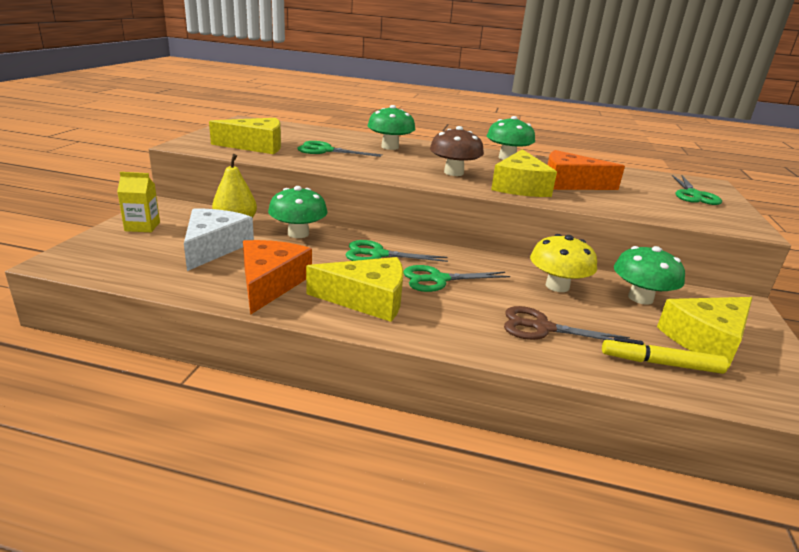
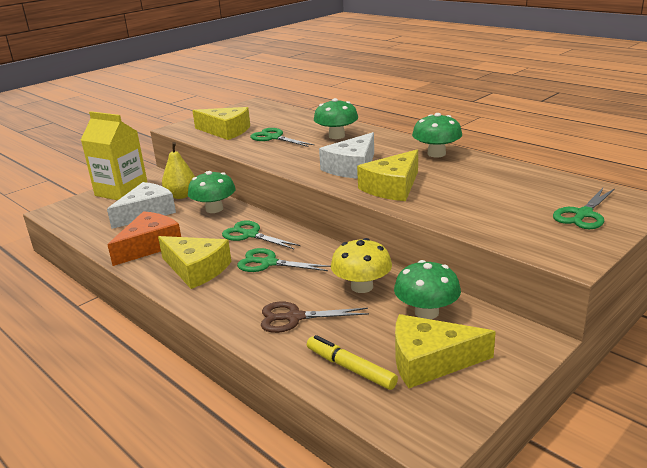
camera: 35 degrees right, 0 degrees up
yellow carton [117,172,160,232] -> yellow carton [81,111,148,200], size x1.94
brown mushroom [430,126,484,176] -> white cheese [319,132,374,179]
brown scissors [504,306,630,340] -> brown scissors turned 45 degrees counterclockwise [261,302,369,333]
orange cheese [547,150,625,190] -> none

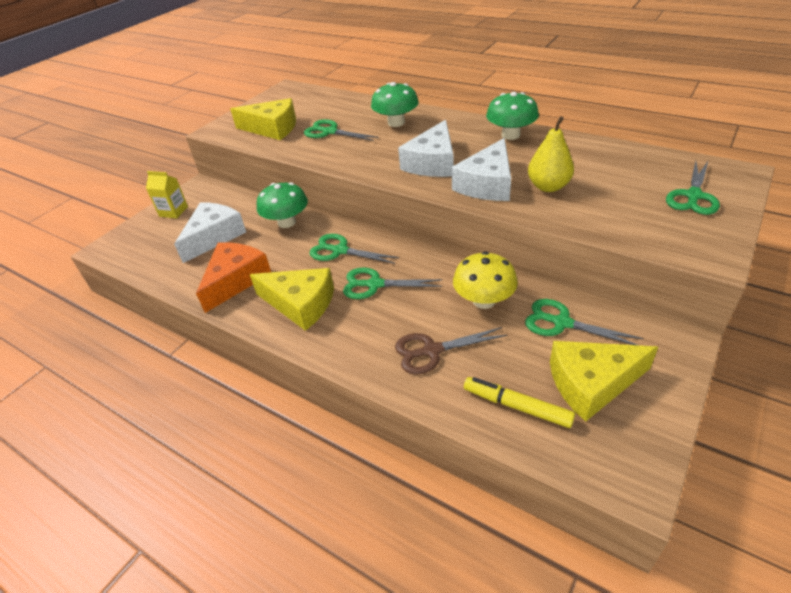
camera: 10 degrees left, 15 degrees up
yellow carton [81,111,148,200] -> yellow carton [146,171,188,218], size x0.52
yellow pear [162,142,195,199] -> yellow pear moved to [528,116,574,192]
yellow cheese [357,149,418,201] -> white cheese [452,138,511,201]
green mushroom [394,260,461,319] -> green scissors [525,299,644,345]

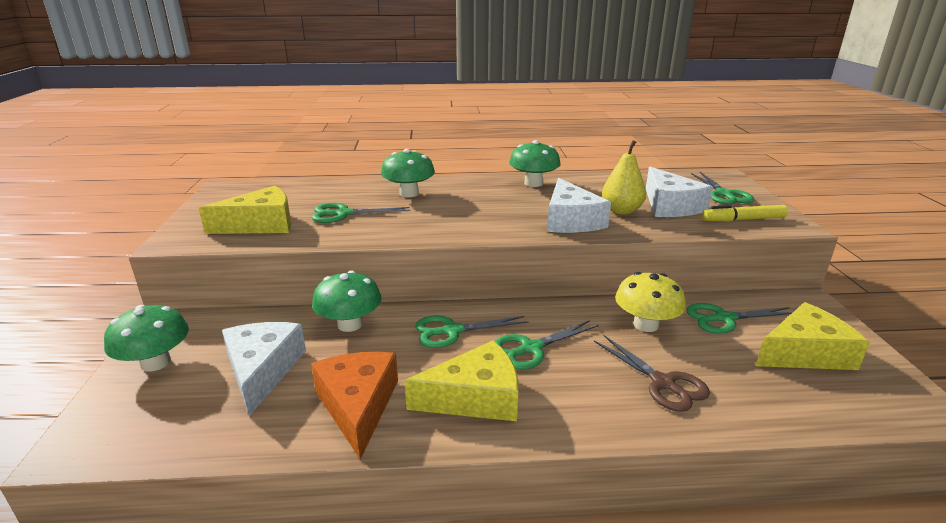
camera: 40 degrees left, 15 degrees down
yellow carton [146,171,188,218] -> green mushroom [104,305,189,372]
brown scissors [395,327,507,375] -> brown scissors turned 75 degrees counterclockwise [594,335,710,412]
white cheese [398,120,454,177] -> white cheese moved to [646,167,713,217]
yellow marker [464,377,575,428] -> yellow marker moved to [702,205,788,222]
yellow cheese [550,341,658,422] -> yellow cheese turned 150 degrees counterclockwise [756,302,870,370]

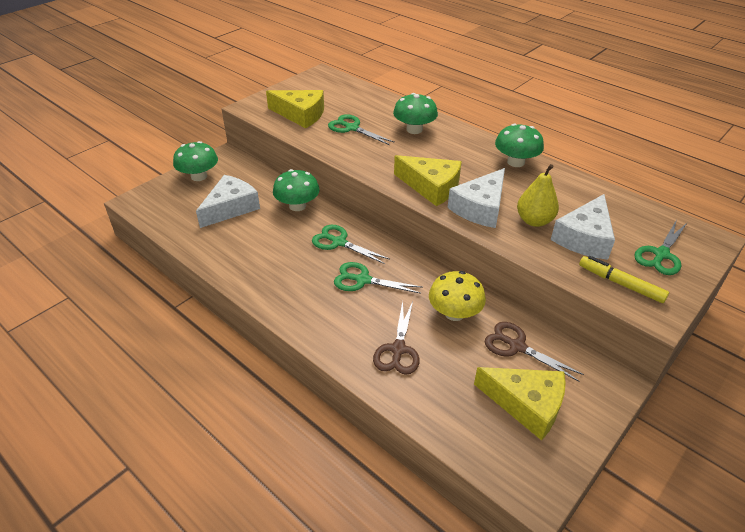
camera: 45 degrees right, 15 degrees up
orange cheese [311,352,398,460] -> none
yellow cheese [405,340,518,421] -> yellow cheese moved to [394,155,462,206]
green scissors [686,303,793,334] -> brown scissors [485,322,584,382]

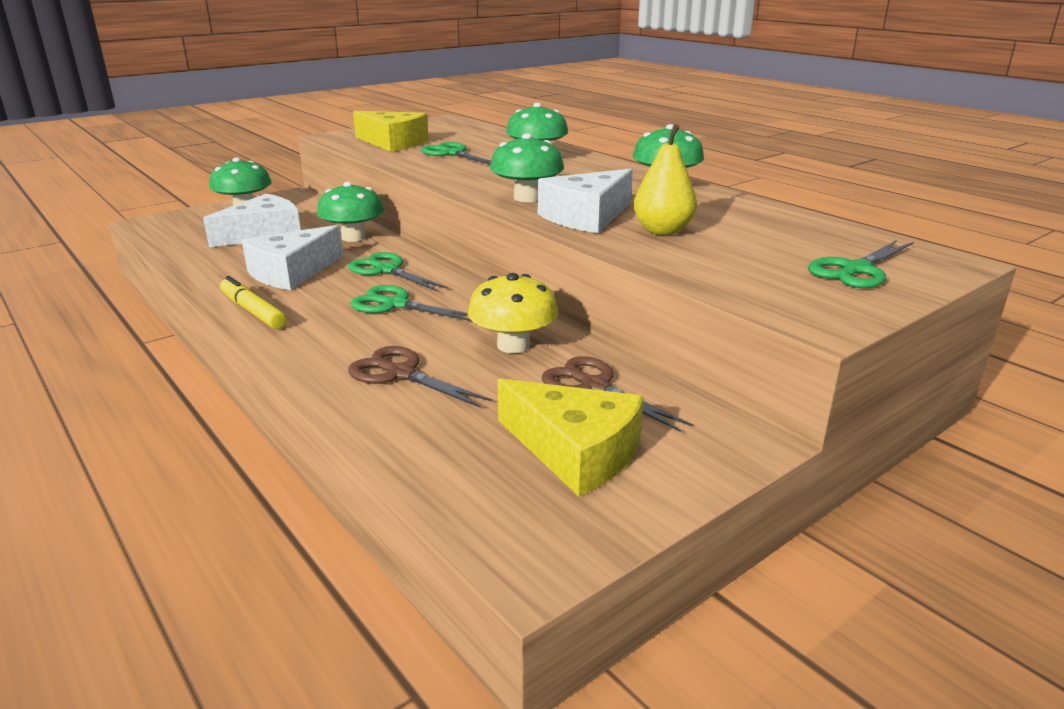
camera: 10 degrees right, 15 degrees down
brown scissors [373,301,420,375] -> brown scissors turned 105 degrees clockwise [348,346,493,408]
yellow cheese [394,155,462,206] -> green mushroom [490,133,564,202]
white cheese [551,194,615,260] -> white cheese moved to [242,225,343,290]
yellow marker [579,256,669,303] -> yellow marker moved to [220,276,287,329]

